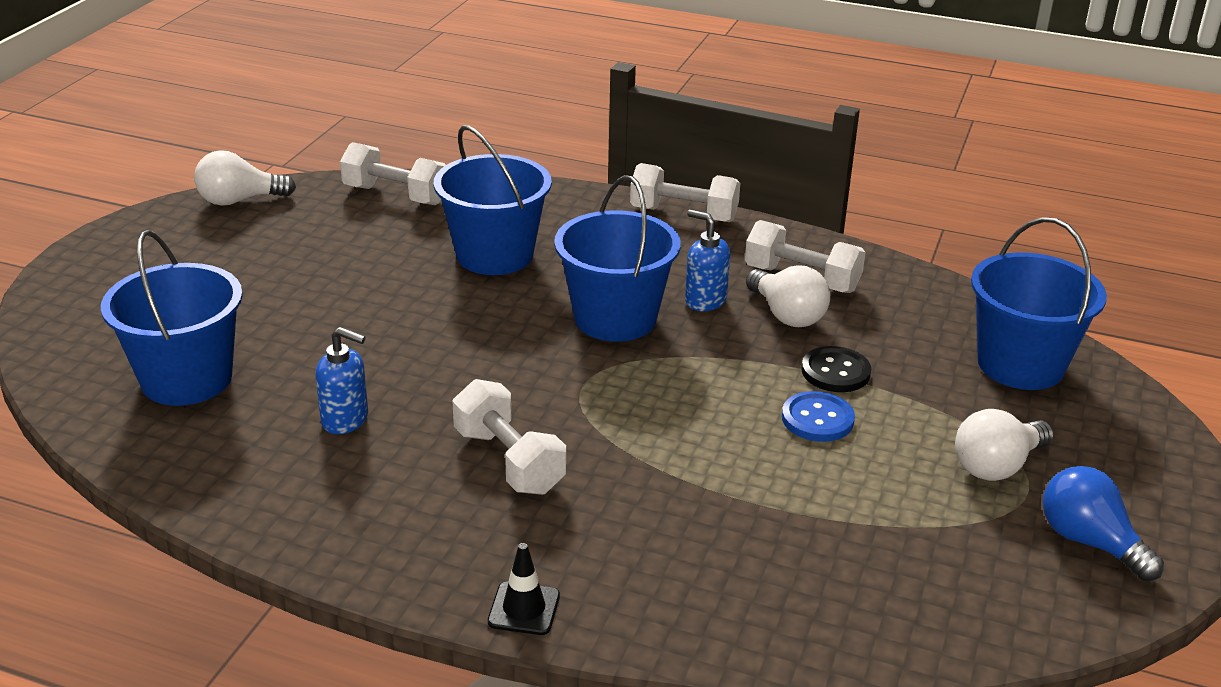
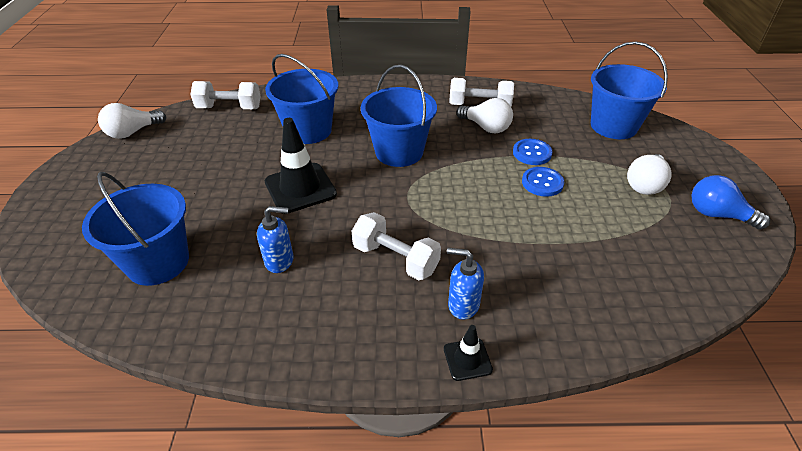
camera: 20 degrees left, 10 degrees up
white dumbbell [630,163,740,222] -> none
blue soap dispenser [685,210,730,311] -> blue soap dispenser moved to [447,248,484,320]
black button [801,346,871,392] -> blue button [513,139,553,165]
none -> black traffic cone [265,118,337,214]

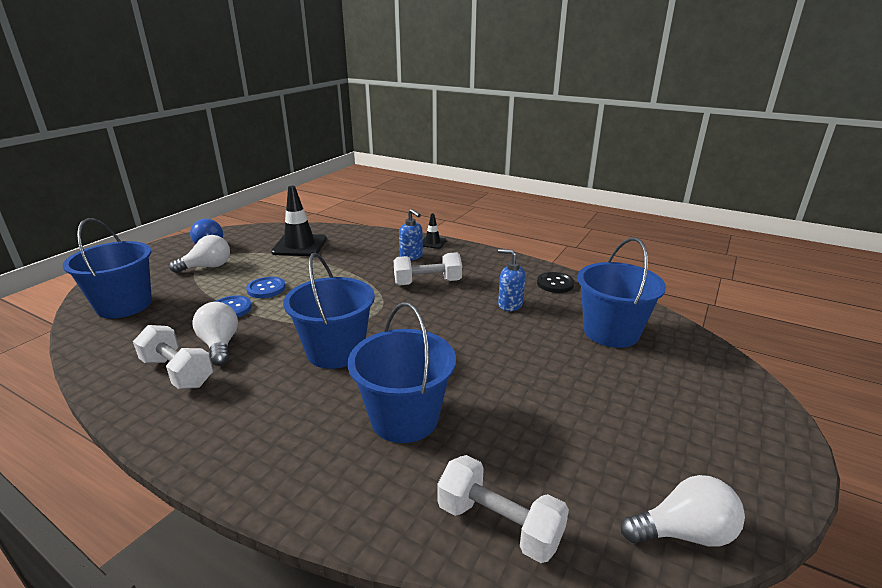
camera: 150 degrees left, 15 degrees down
black traffic cone [265,118,337,214] -> black traffic cone moved to [271,186,327,256]
white dumbbell [352,212,441,280] -> white dumbbell turned 75 degrees counterclockwise [394,252,462,286]
none -> black button [537,272,574,293]

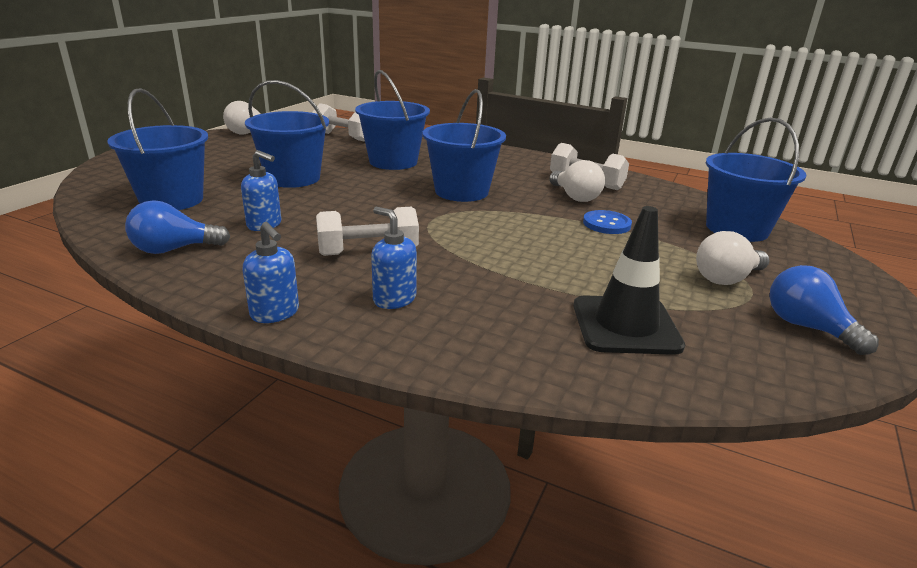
camera: 175 degrees right, 0 degrees up
blue button [246,277,286,298] -> none
black traffic cone [423,213,447,249] -> none
black button [537,272,574,293] -> blue light bulb [125,200,230,254]
none -> blue soap dispenser [243,222,299,323]
none -> blue bucket [245,80,329,188]

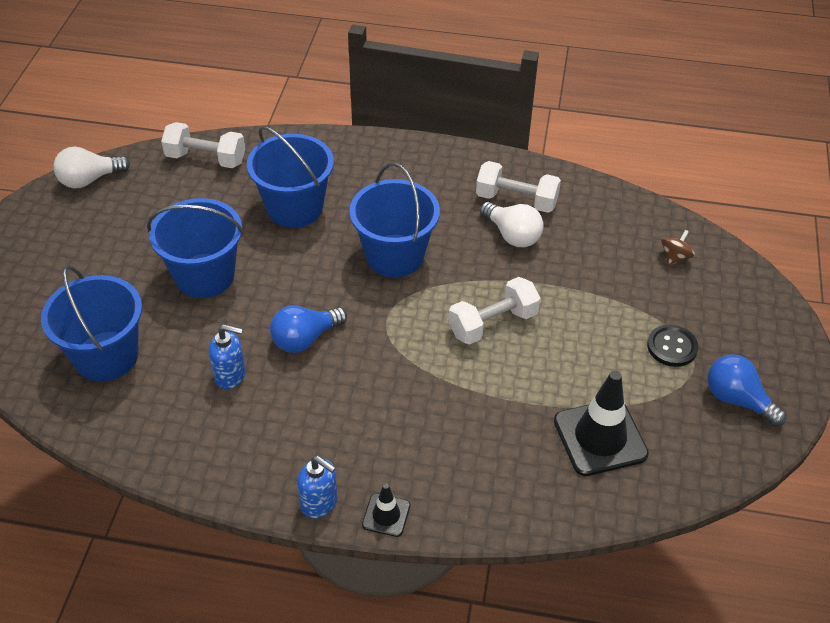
camera: 15 degrees left, 20 degrees up
blue light bulb [125,200,230,254] -> blue light bulb moved to [270,305,347,353]
white dumbbell [316,207,419,256] -> white dumbbell moved to [448,277,541,345]
blue soap dispenser [371,207,417,309] -> none
blue button [583,210,632,234] -> none
white light bulb [696,231,770,285] -> black button [647,324,698,367]
blue bucket [706,118,807,242] -> brown spinning top [661,230,695,266]
none -> black traffic cone [362,483,410,537]

